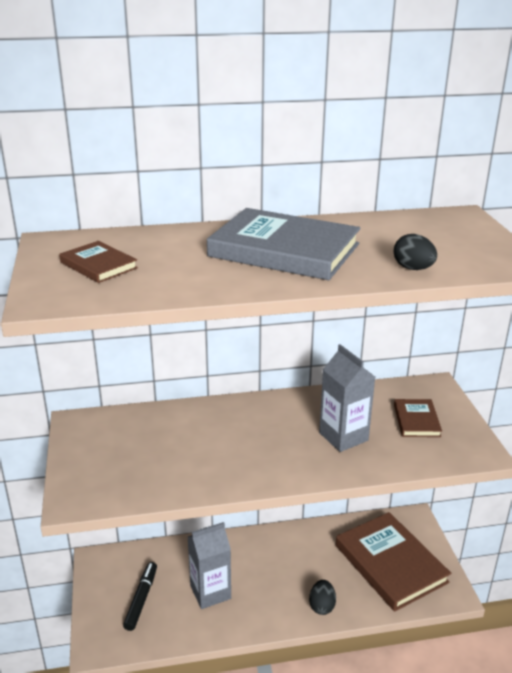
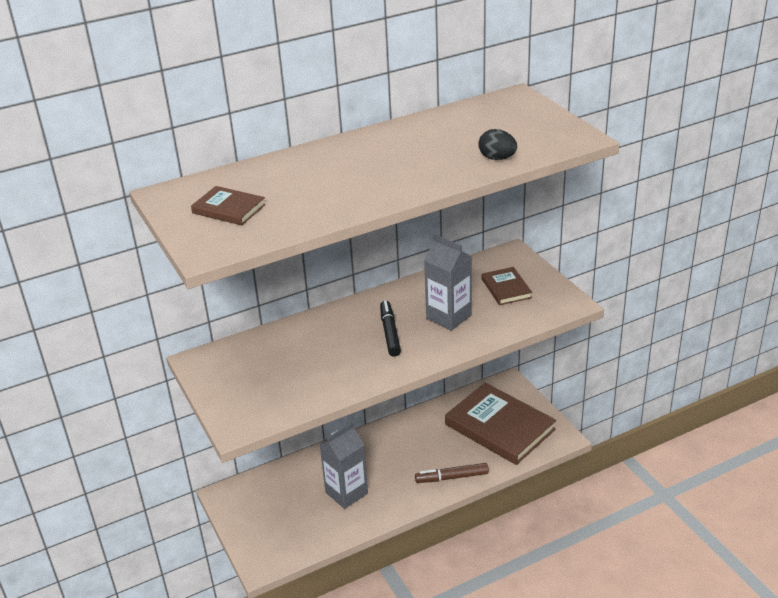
camera: 15 degrees left, 5 degrees up
black marker [123,562,157,631] -> black marker moved to [380,300,401,356]
grey book [207,208,360,280] -> none
black egg [309,580,336,615] -> brown marker [415,463,489,483]

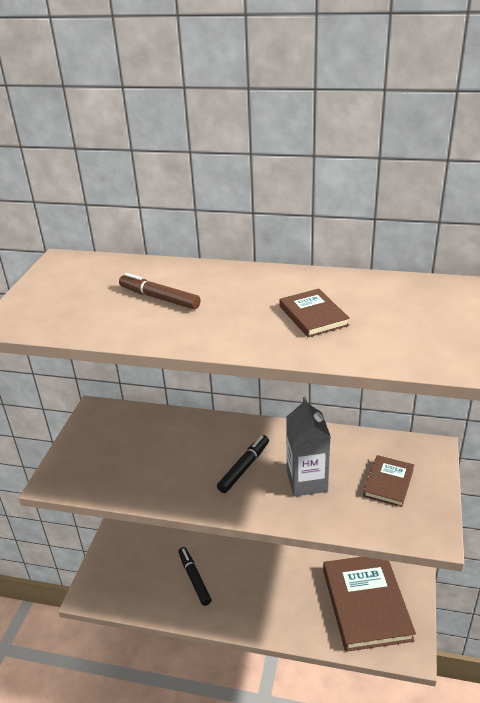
camera: 40 degrees right, 0 degrees up
brown book [191,186,266,225] -> brown book moved to [279,289,350,337]
grey carton [320,422,368,509] -> black marker [178,547,212,606]
brown marker [415,463,489,483] -> brown marker moved to [119,273,201,309]
black egg [479,129,517,160] -> none

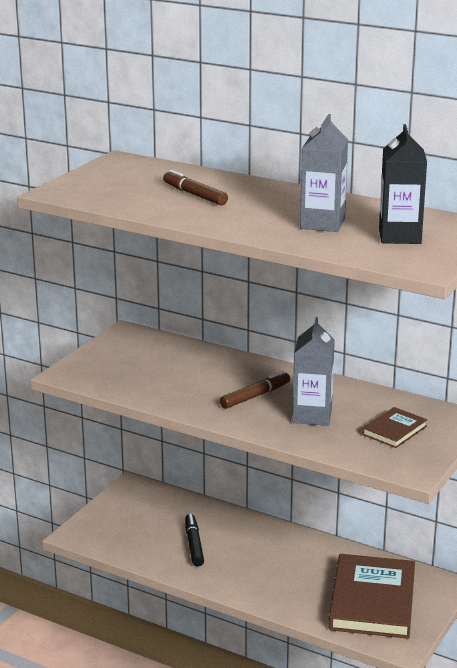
camera: 15 degrees right, 10 degrees down
black marker [217,435,269,493] -> brown marker [220,371,290,409]
brown book [279,289,350,337] -> grey carton [300,114,348,232]
none -> black carton [379,124,427,244]

